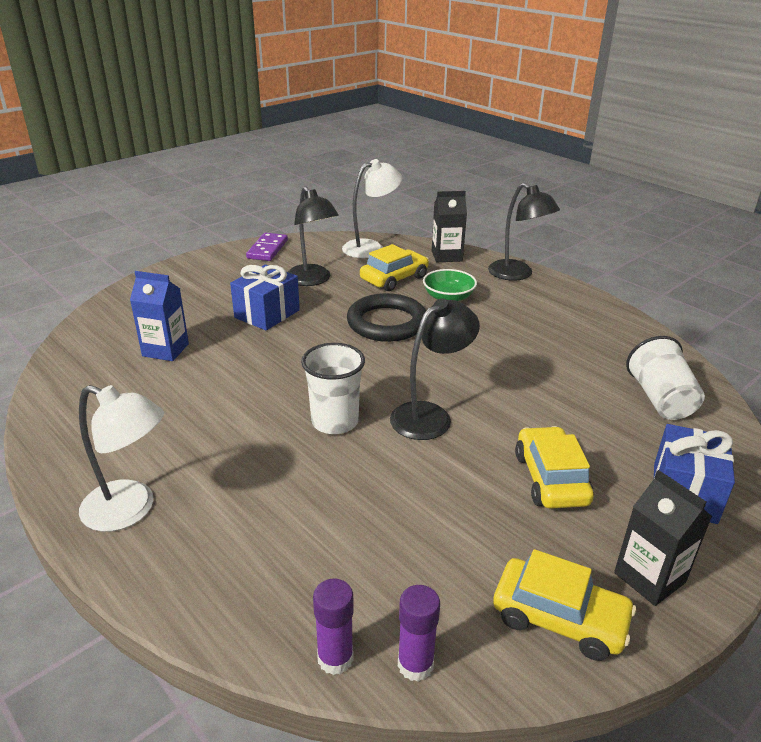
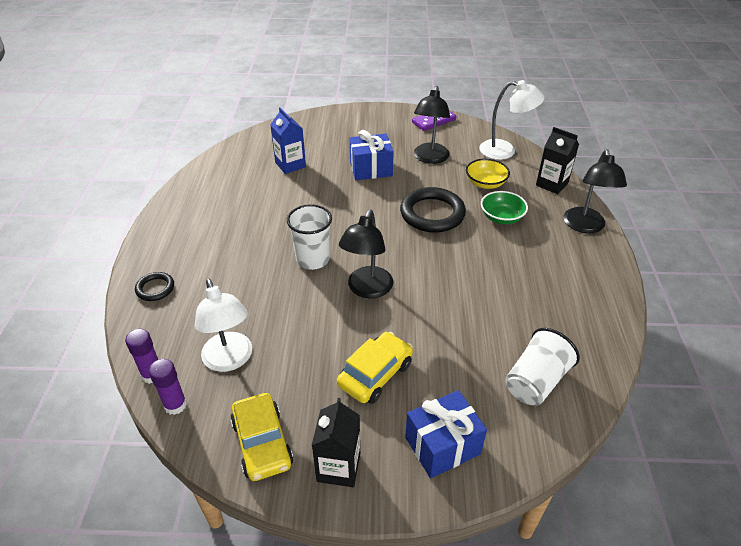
camera: 45 degrees right, 10 degrees up
white lamp [79,385,164,532] -> white lamp moved to [195,279,252,372]
yellow car [360,244,429,291] -> yellow bowl [466,159,510,189]
black lamp [390,299,480,440] -> black lamp turned 105 degrees clockwise [339,210,393,299]
none -> black ring [135,272,174,301]

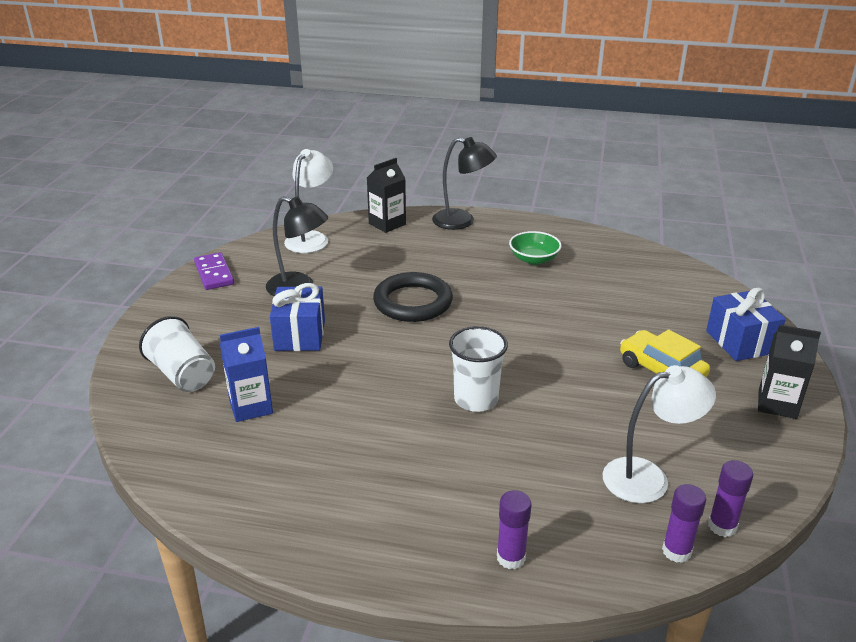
camera: 80 degrees left, 10 degrees down
black ring [135,272,174,301] -> purple glue stick [497,490,531,569]
yellow car [230,393,293,481] -> none
black lamp [339,210,393,299] -> none
yellow bowl [466,159,510,189] -> none
green bowl [481,191,528,224] -> green bowl moved to [509,231,562,265]
white cup [505,328,580,406] -> white cup moved to [139,316,215,392]

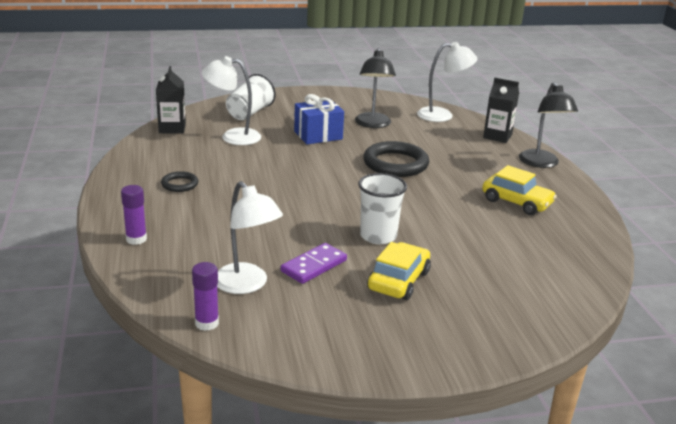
camera: 65 degrees right, 5 degrees down
purple domino [194,252,234,290] -> purple domino moved to [281,243,347,284]
blue carton [220,327,273,422] -> white lamp [201,56,261,145]
white cup [449,326,508,412] -> white cup moved to [358,173,407,244]
green bowl [509,231,562,265] -> yellow car [482,165,557,215]
purple glue stick [662,484,706,563] -> none
blue gift [706,288,786,361] -> none
black carton [758,325,821,419] -> black carton moved to [156,66,186,134]
none -> black ring [161,171,198,192]

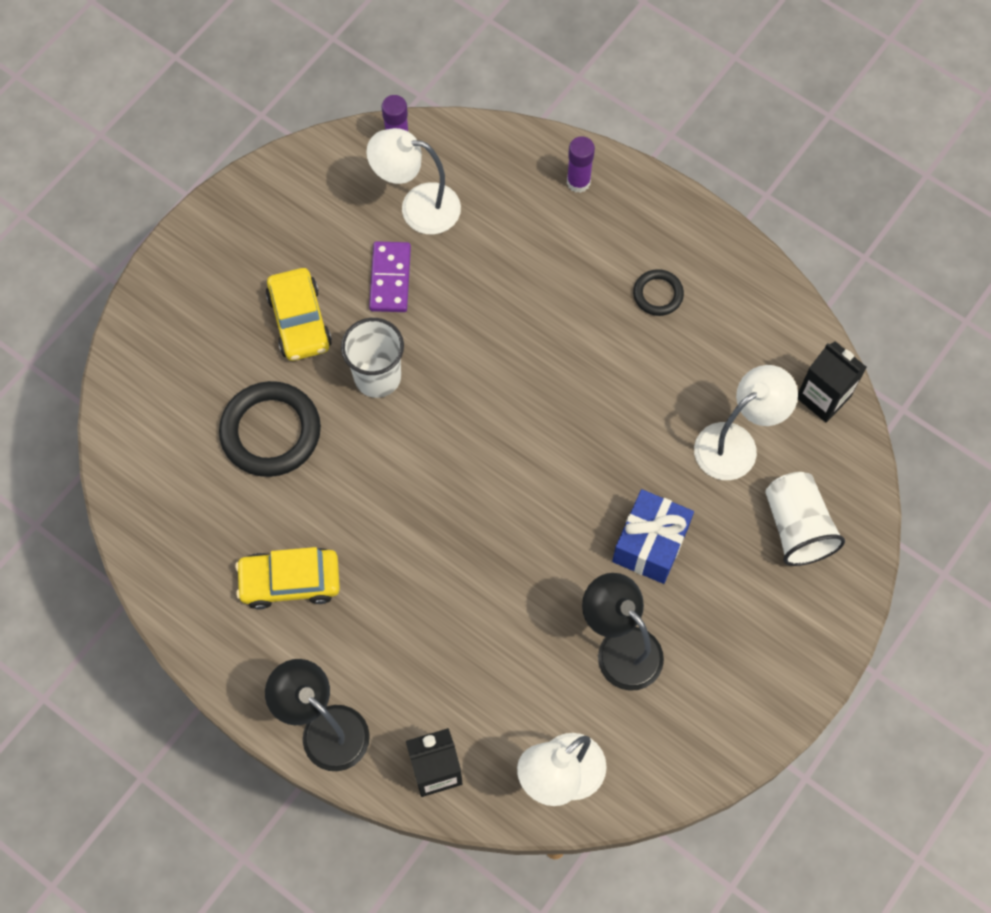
camera: 140 degrees right, 40 degrees up
black ring [363,141,429,177] -> black ring moved to [219,381,321,477]

